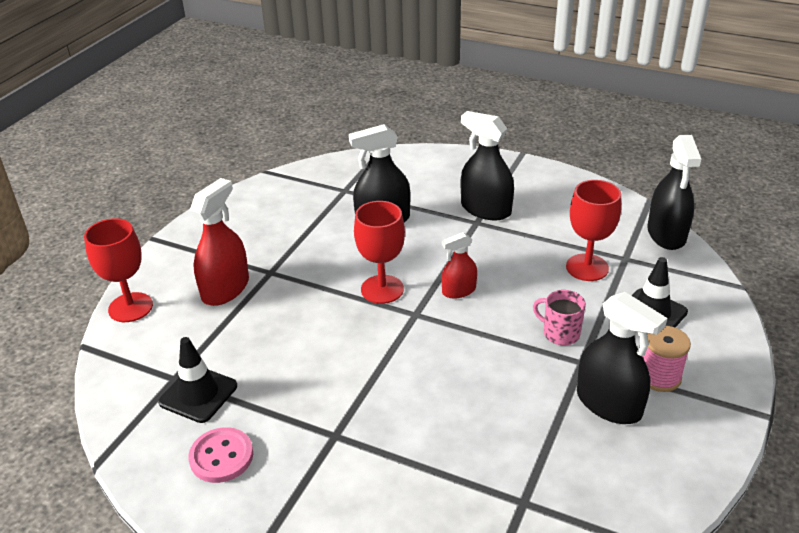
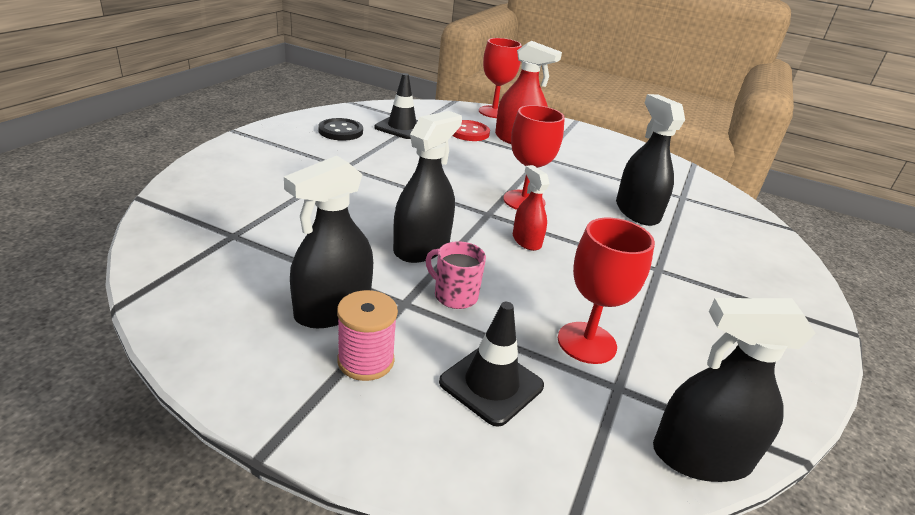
camera: 85 degrees right, 5 degrees down
pink button [188,427,253,483] -> black button [318,118,363,141]
black spray bottle [461,111,514,220] -> black spray bottle moved to [393,111,462,263]
pink mug [533,290,586,346] -> pink mug turned 90 degrees counterclockwise [426,241,486,309]
none -> red button [452,120,490,141]

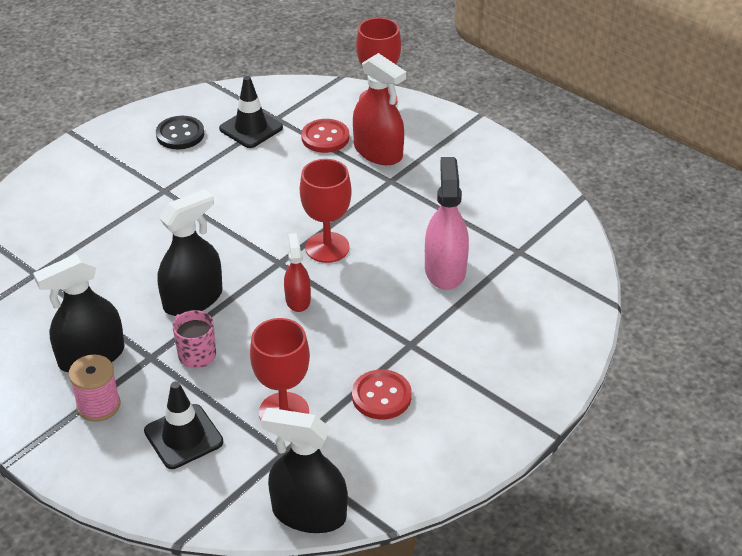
camera: 20 degrees right, 10 degrees up
black spray bottle [616,94,685,226] -> pink spray bottle [425,157,469,290]
none -> red button [352,369,412,420]

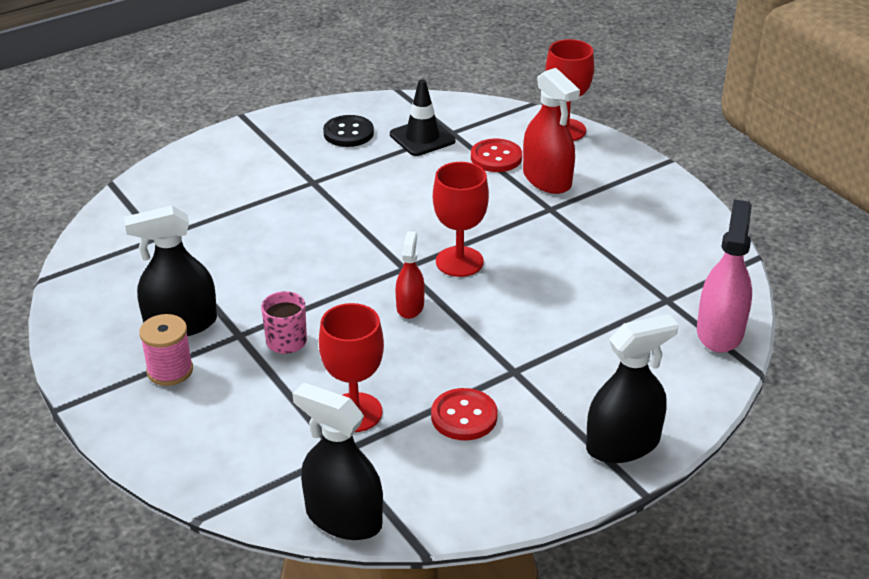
camera: 15 degrees right, 5 degrees down
black traffic cone [144,381,223,469] -> none
black spray bottle [158,189,223,316] -> black spray bottle moved to [586,314,679,463]
pink spray bottle [425,157,469,290] -> pink spray bottle moved to [697,199,752,353]

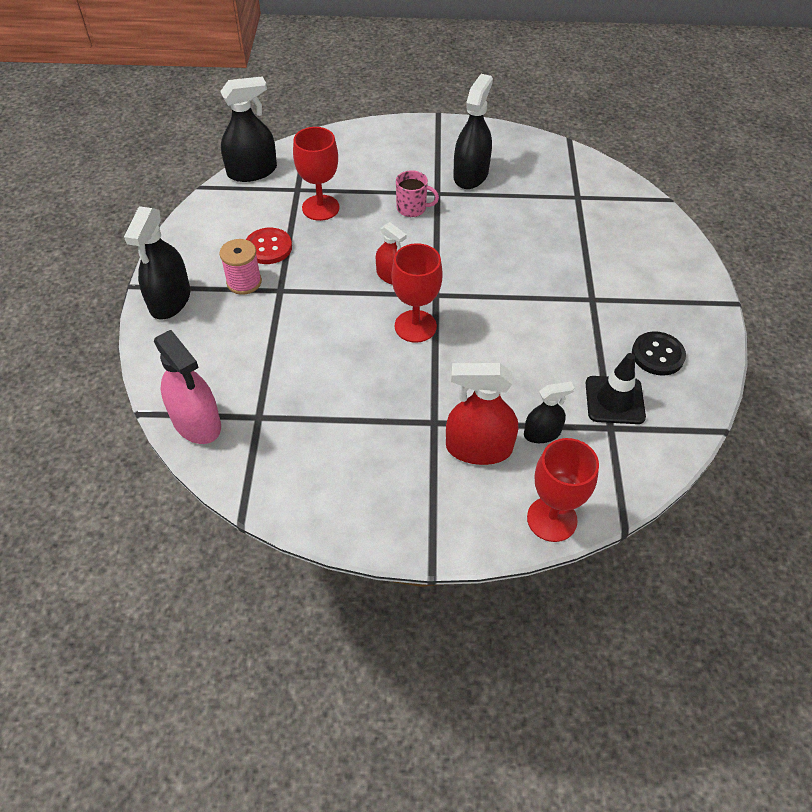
camera: 125 degrees right, 15 degrees up
pink spool [139,314,193,386] -> pink spool moved to [219,239,262,295]
red button [471,139,522,172] -> black spray bottle [524,382,574,443]

